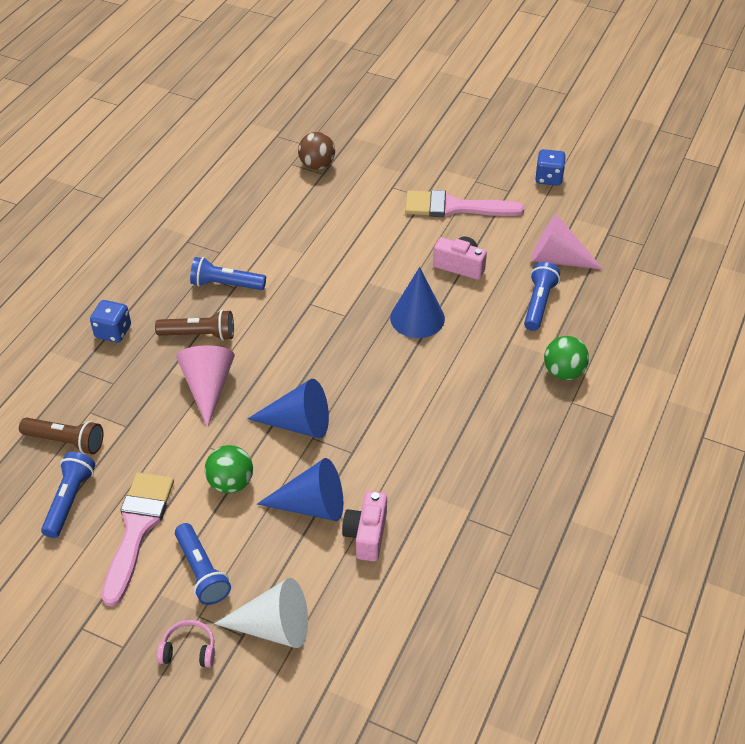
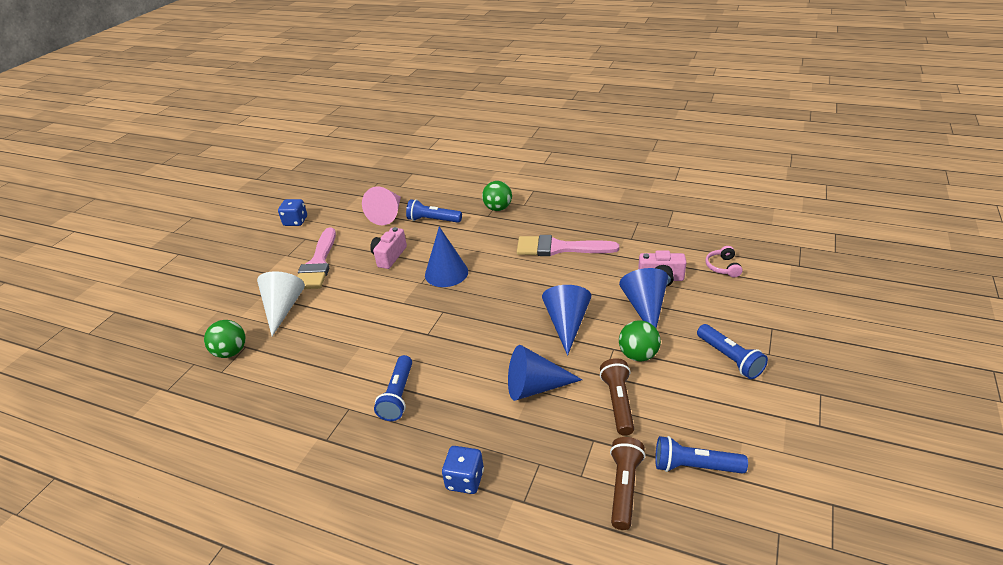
camera: 90 degrees left, 10 degrees down
pink brush [102,472,174,607] -> pink brush moved to [517,235,619,256]
brown flashlight [155,310,234,341] -> brown flashlight moved to [600,358,634,436]
pink headphones [157,620,215,668] -> pink headphones moved to [705,246,743,278]
blue flashlight [175,523,231,605] -> blue flashlight turned 90 degrees clockwise [697,324,768,379]
pink cone [176,345,235,428] -> blue cone [508,345,582,401]
white cone [214,578,308,648] -> white cone moved to [257,271,305,336]
brown ball [298,132,335,170] -> green ball [204,320,245,358]

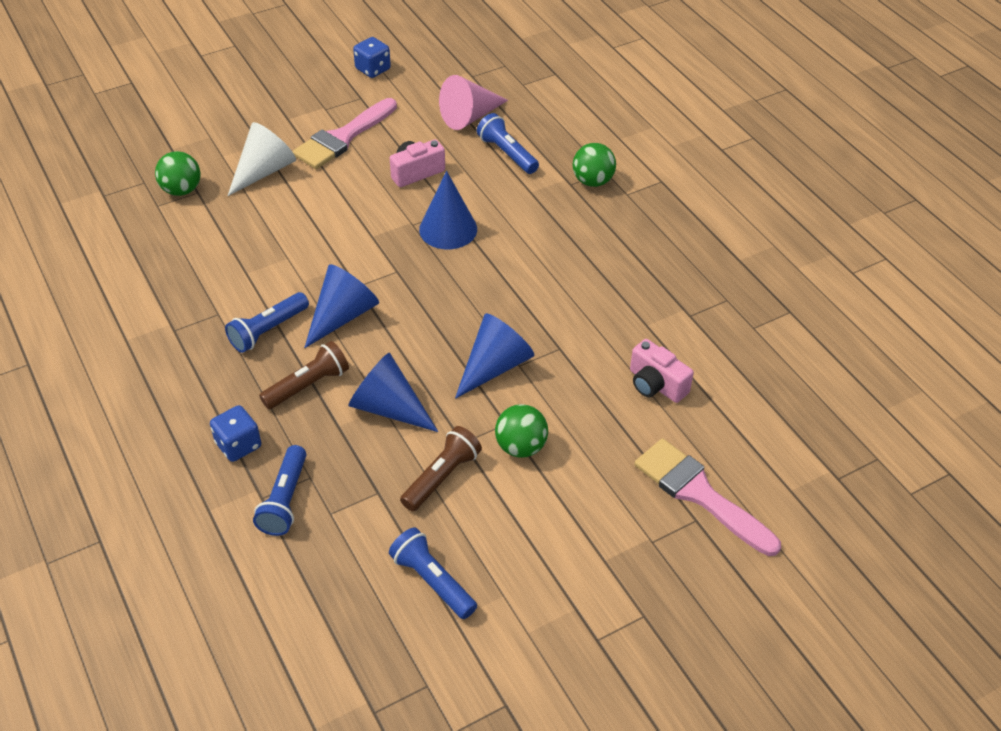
camera: 35 degrees right, 10 degrees up
pink brush [517,235,619,256] -> pink brush moved to [634,438,781,556]
brown flashlight [610,437,645,530] -> brown flashlight moved to [259,341,349,409]
blue cone [619,268,668,328] -> blue cone moved to [304,264,379,348]
blue flashlight [697,324,768,379] -> blue flashlight moved to [253,445,307,536]
pink headphones [705,246,743,278] -> none

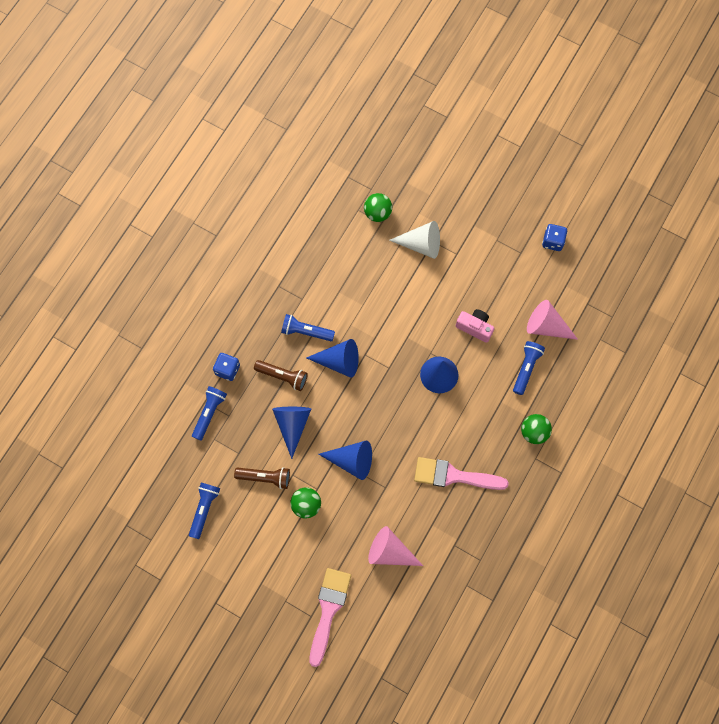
camera: 60 degrees right, 25 degrees up
blue flashlight [253,445,307,536] -> blue flashlight turned 135 degrees clockwise [192,386,227,441]
pink brush [293,98,397,169] -> pink brush moved to [414,457,509,490]
pink camera [630,339,694,403] -> pink cone [368,526,423,566]

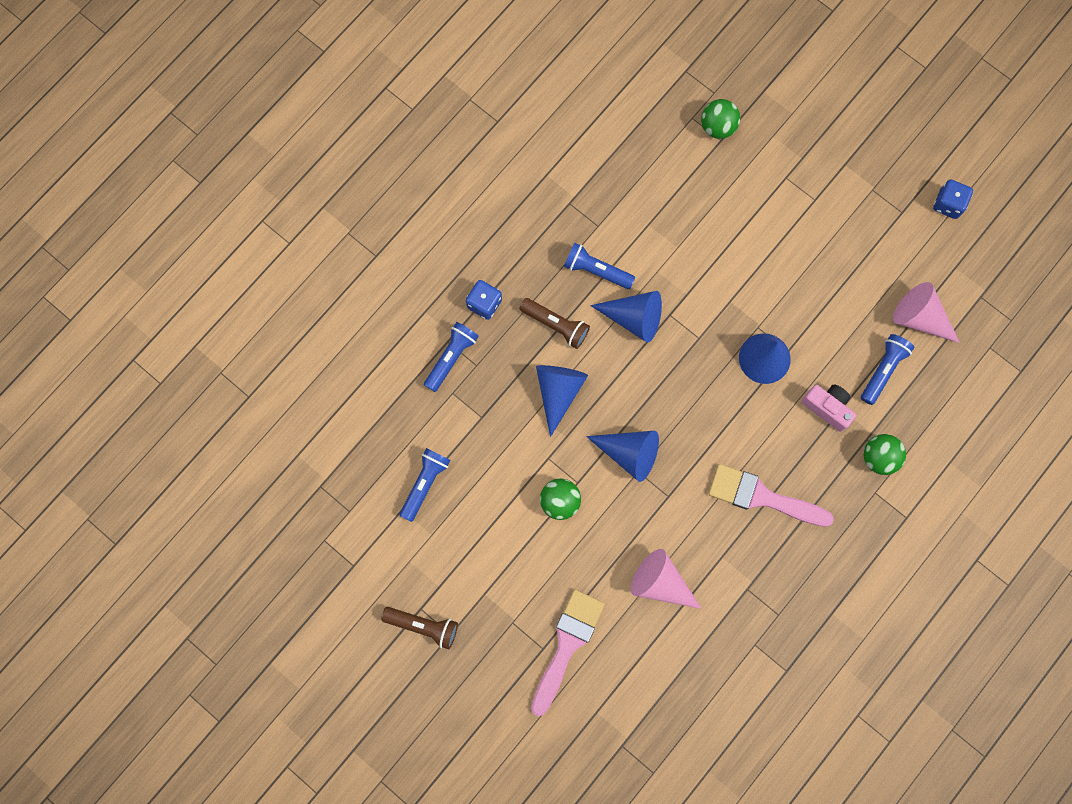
camera: 10 degrees right, 5 degrees up
brown flashlight [234,467,290,489] -> brown flashlight moved to [381,607,458,649]
white cone [389,221,440,259] -> none
pink camera [456,309,494,343] -> pink camera moved to [801,385,856,432]

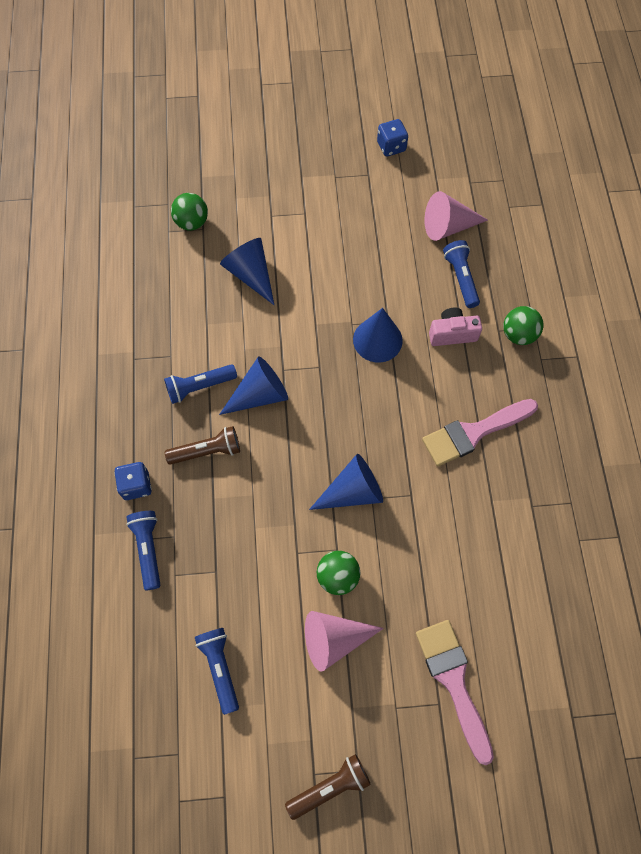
camera: 45 degrees left, 10 degrees down
blue cone [536,365,588,437] -> blue cone moved to [220,238,274,305]
pink cone [631,549,702,609] -> pink cone moved to [305,611,384,672]

